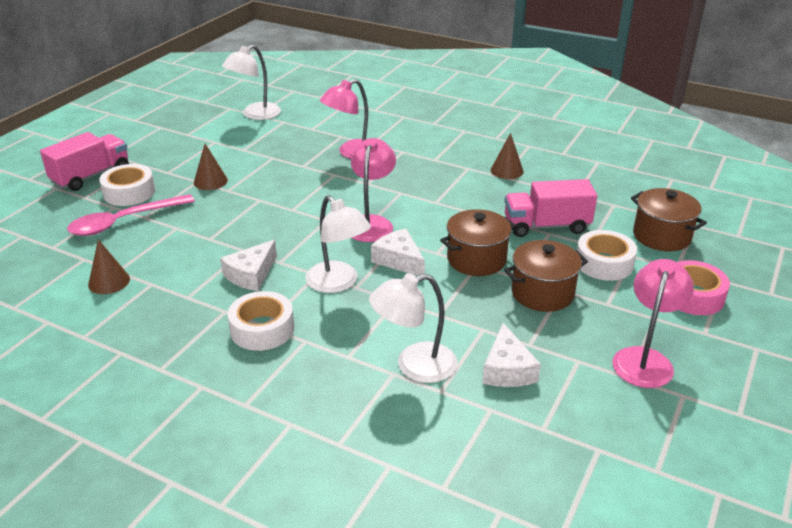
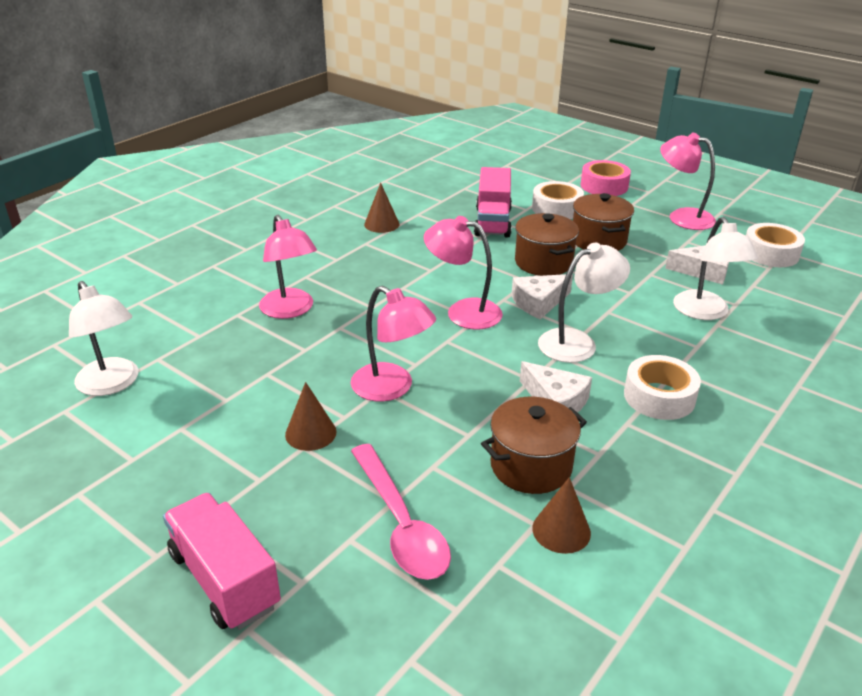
camera: 80 degrees left, 0 degrees up
white tape [99,164,155,206] -> white tape moved to [746,223,805,267]
brown pot [631,188,707,251] -> brown pot moved to [481,397,587,494]
none -> pink lamp [351,286,436,402]

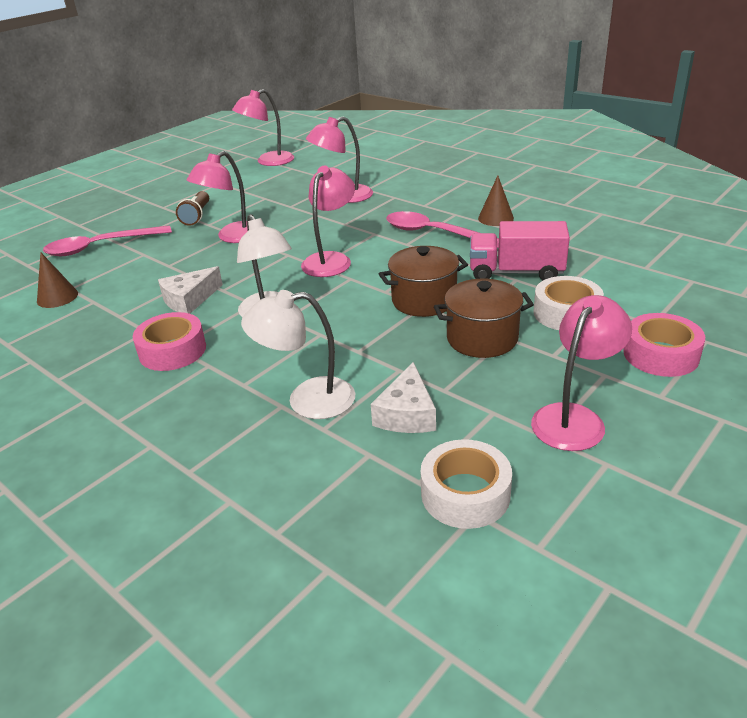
camera: 95 degrees right, 0 degrees up
white lamp [69,281,138,396] -> pink lamp [232,89,294,166]
pink truck [163,493,281,630] -> none
brown cone [285,382,337,451] -> brown flashlight [176,191,209,226]
brown pot [481,397,587,494] -> none
white cheese [511,274,573,319] -> none
white tape [624,355,701,420] -> pink tape [133,312,206,371]
none -> pink spoon [386,211,499,248]

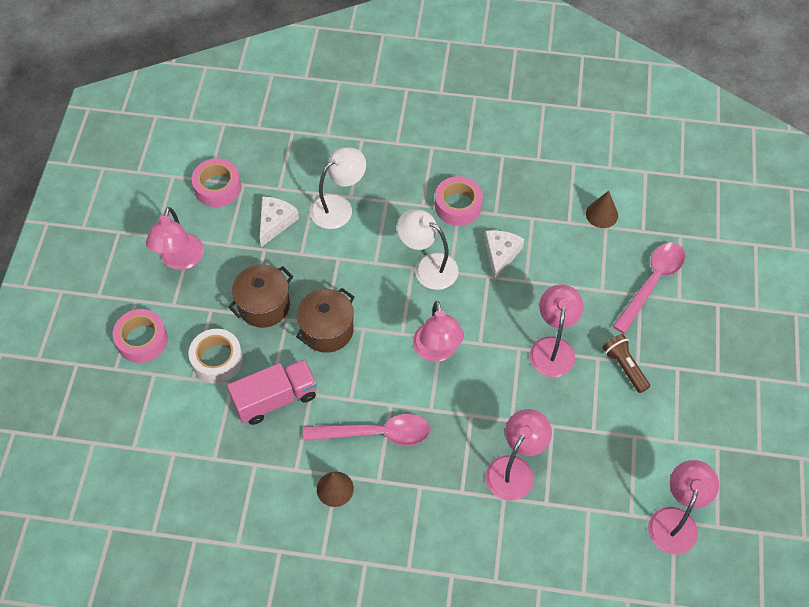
camera: 145 degrees right, 25 degrees up
white cheese [371,362,436,433] -> white cheese turned 45 degrees clockwise [259,197,299,247]
white tape [420,439,512,529] -> pink tape [192,158,241,207]

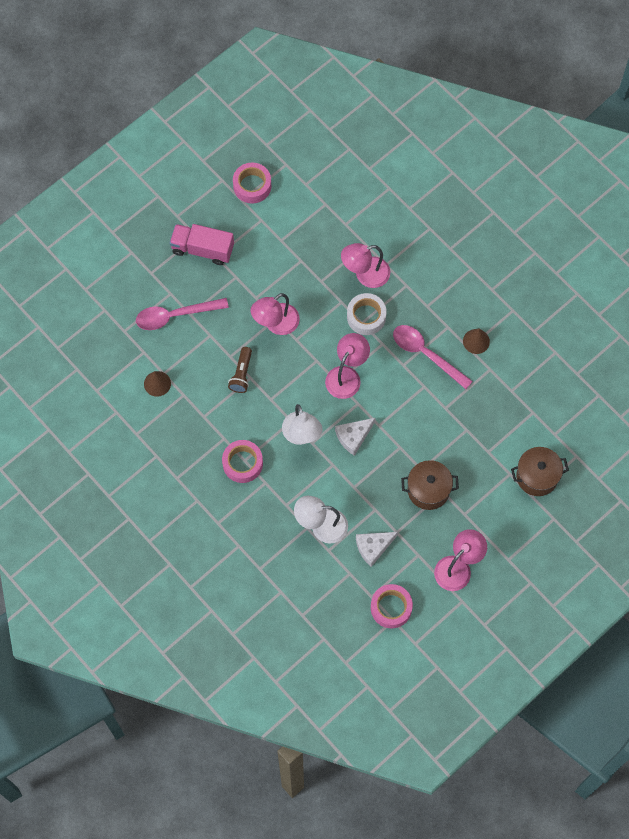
camera: 140 degrees left, 10 degrees up
pink tape [113,309,168,363] -> pink tape moved to [233,162,271,203]
white tape [189,329,243,383] -> white tape moved to [347,293,387,335]
pink truck [227,359,317,425] -> pink truck moved to [169,224,234,265]
brown pot [296,288,354,353] -> brown pot moved to [511,447,569,496]
white cheese [484,230,524,282] -> white cheese moved to [335,418,375,456]
brown flashlight [602,334,650,393] -> brown flashlight moved to [228,347,252,393]
pink lamp [648,460,719,555] -> none

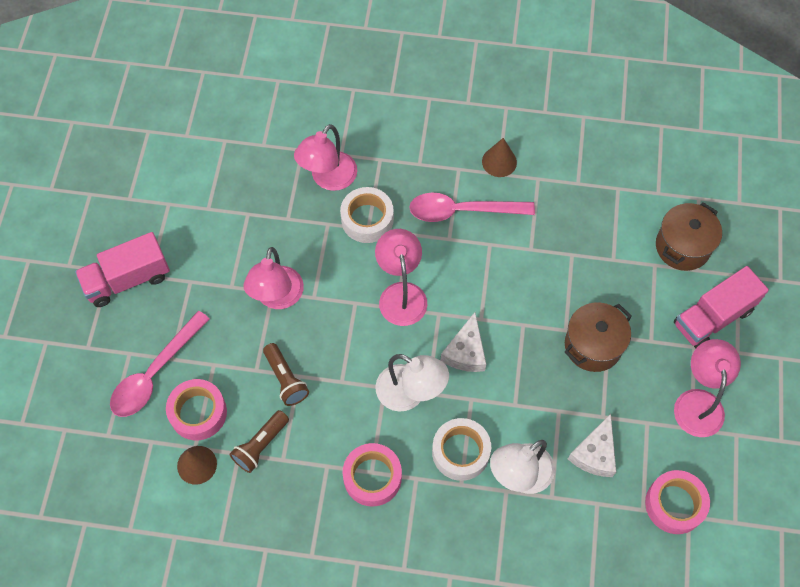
camera: 40 degrees left, 5 degrees down
pink tape [233,162,271,203] -> pink tape moved to [166,379,227,440]
none -> brown flashlight [230,410,289,473]
none -> white tape [432,418,491,481]
none -> pink truck [674,266,769,348]

